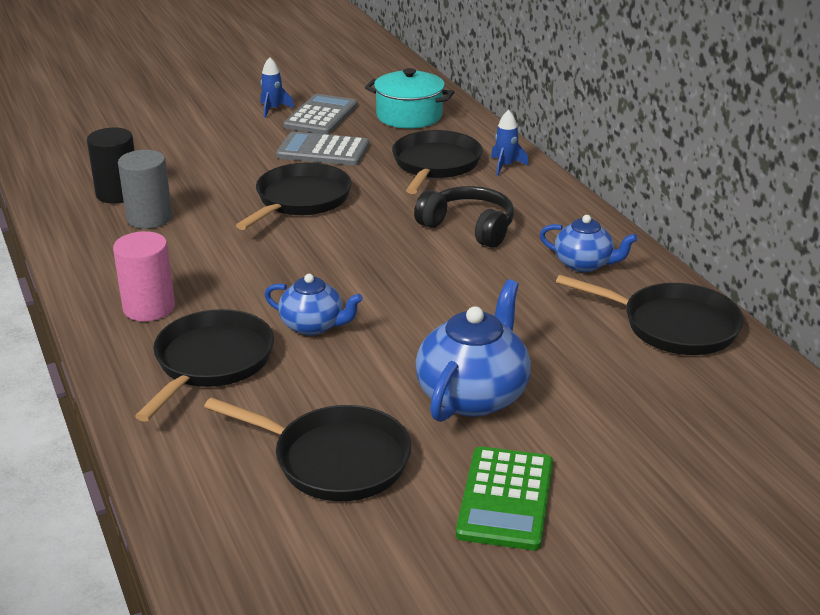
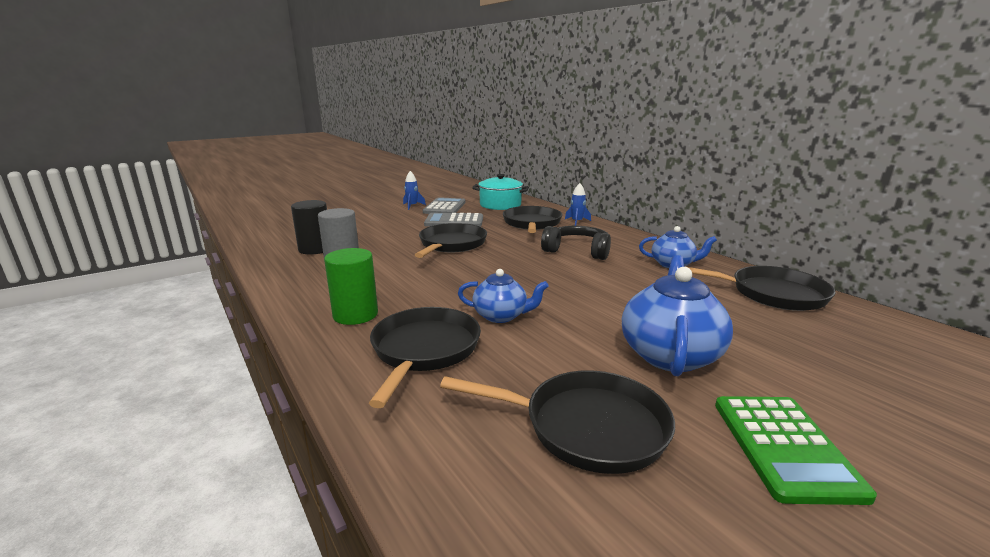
camera: 10 degrees left, 10 degrees down
pink cylinder [113,231,175,321] -> green cylinder [324,248,378,325]

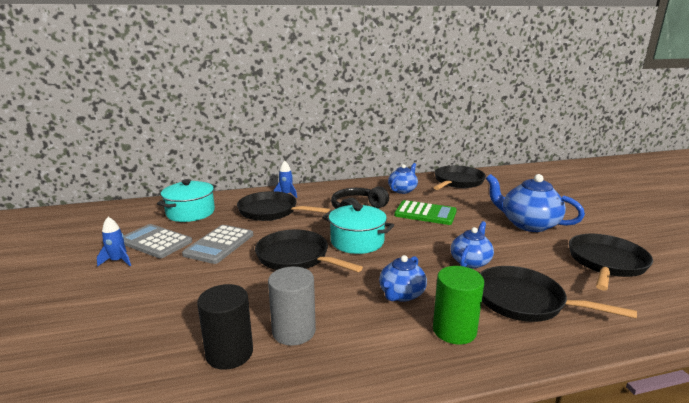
camera: 70 degrees left, 0 degrees up
green calculator [715,396,877,505] -> green calculator moved to [394,200,457,225]
none -> turquoise pot [322,204,394,254]
none -> blue teapot [379,255,427,302]

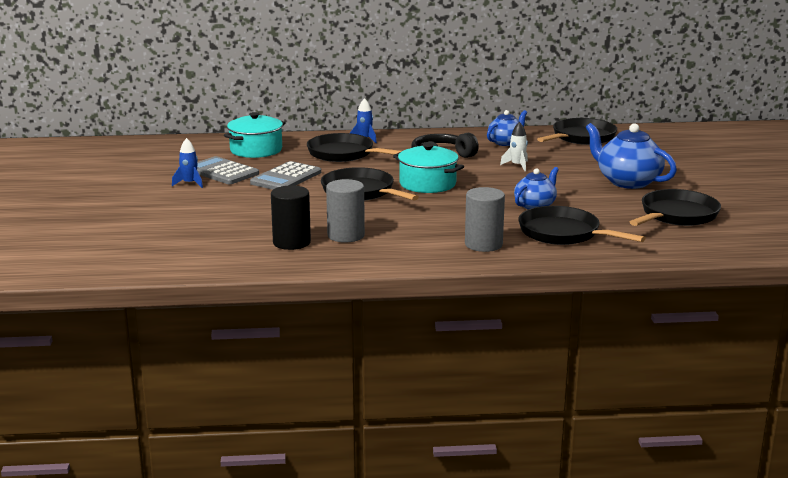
camera: 10 degrees right, 0 degrees up
blue teapot [379,255,427,302] -> none
green calculator [394,200,457,225] -> white rocket [500,122,528,171]
green cylinder [433,266,484,345] -> grey cylinder [465,187,505,252]

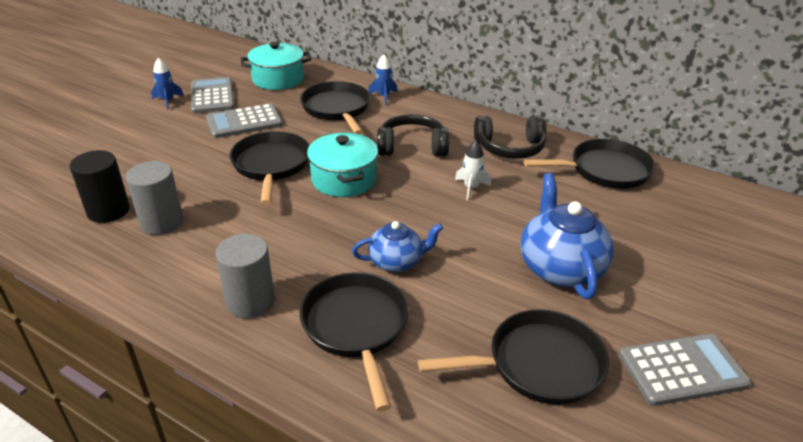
camera: 35 degrees right, 15 degrees up
blue teapot [487,110,527,146] -> black headphones [474,116,546,159]
none -> grey calculator [619,334,751,406]

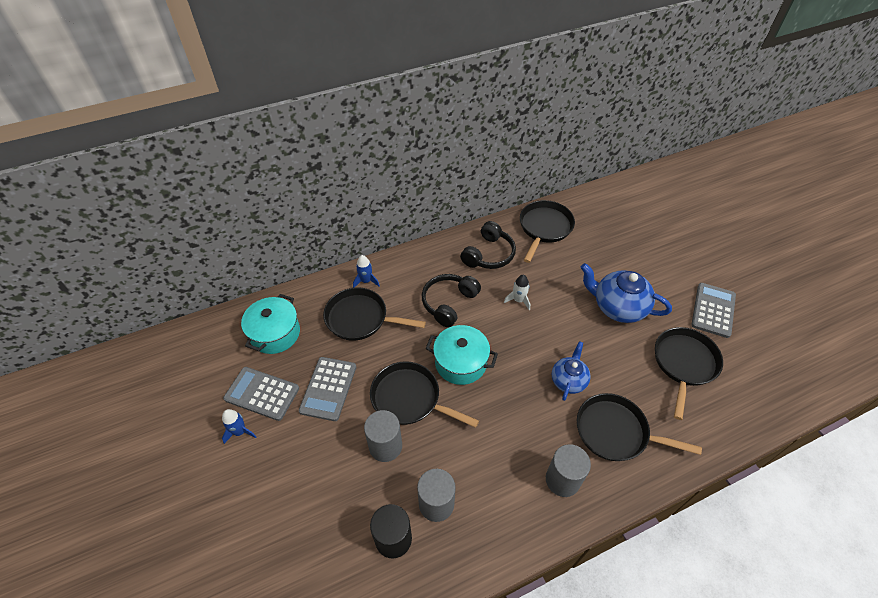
camera: 55 degrees left, 15 degrees up
none -> grey cylinder [364,410,402,462]

